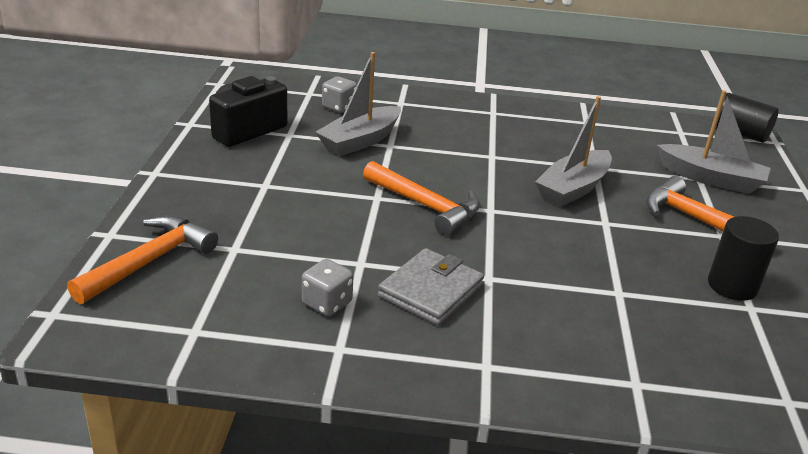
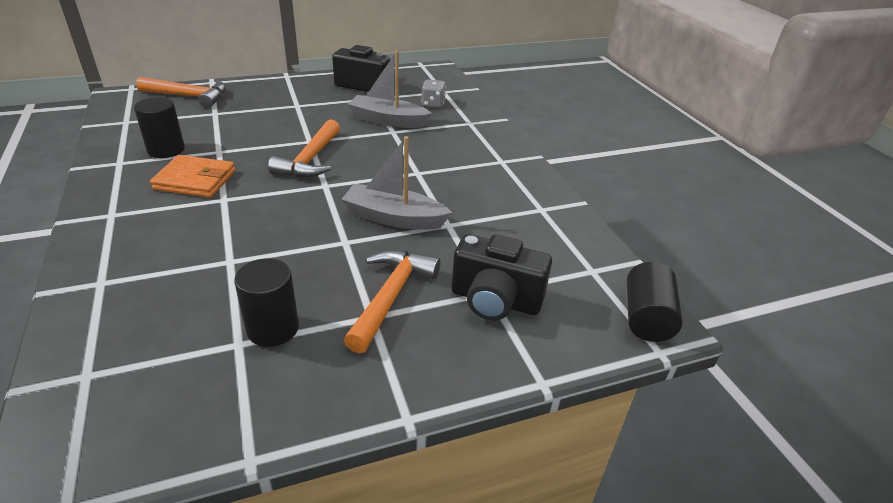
camera: 65 degrees right, 5 degrees up
grey dice [302,259,353,317] -> black cylinder [134,97,185,158]
grey wallet [378,248,484,326] -> orange wallet [150,155,235,198]
grey boat [657,90,771,194] -> black camera [452,234,552,320]

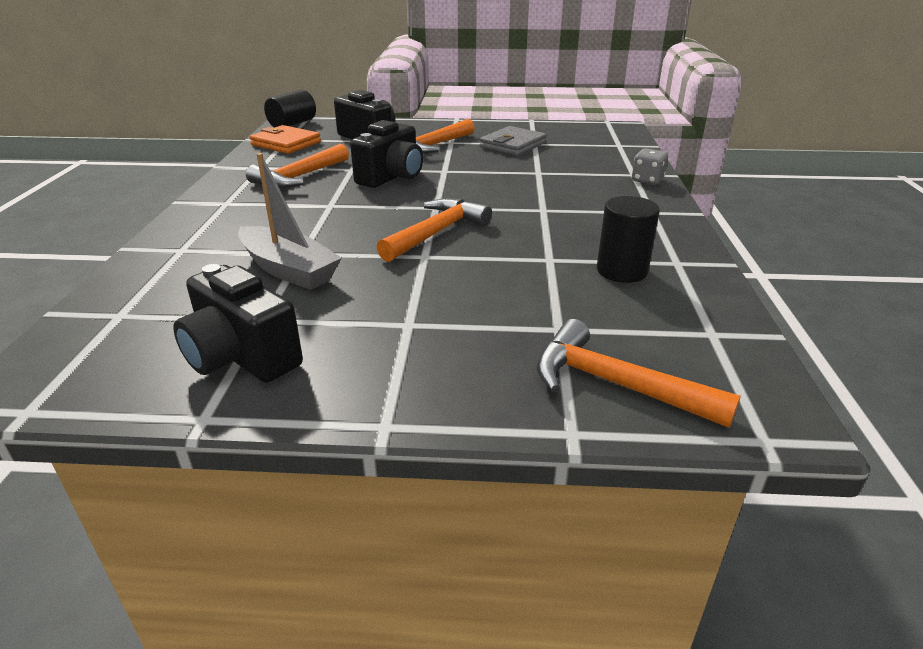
camera: 155 degrees left, 5 degrees down
orange wallet [150,155,235,198] -> orange wallet moved to [249,125,321,154]
black cylinder [234,258,299,347] -> grey wallet [480,126,547,156]
grey boat [342,136,452,230] -> black camera [350,120,423,188]
grey dice [421,80,446,108] -> grey dice moved to [632,148,668,185]
none -> orange hammer [246,144,349,189]

